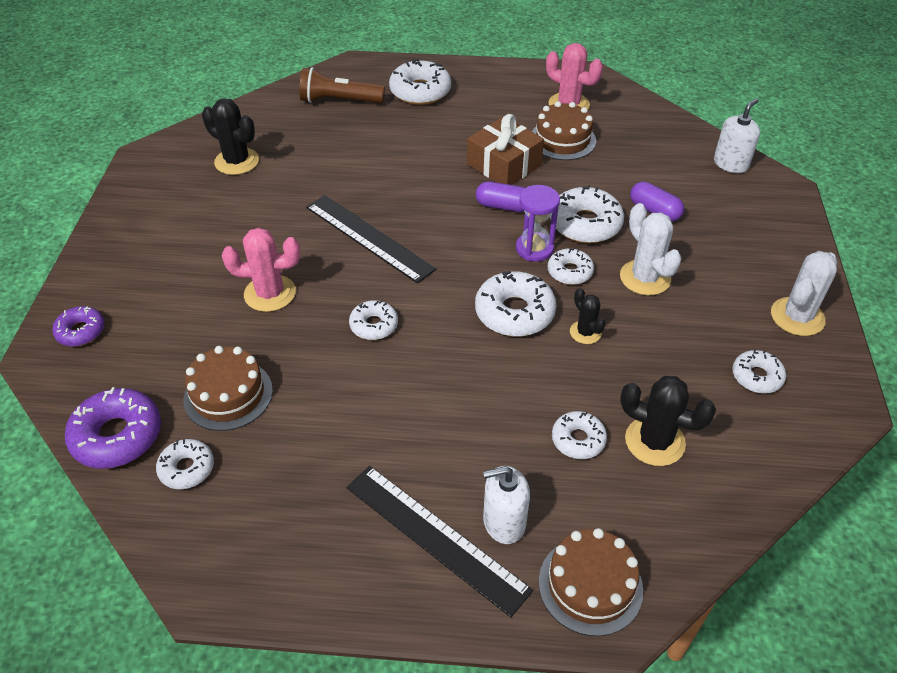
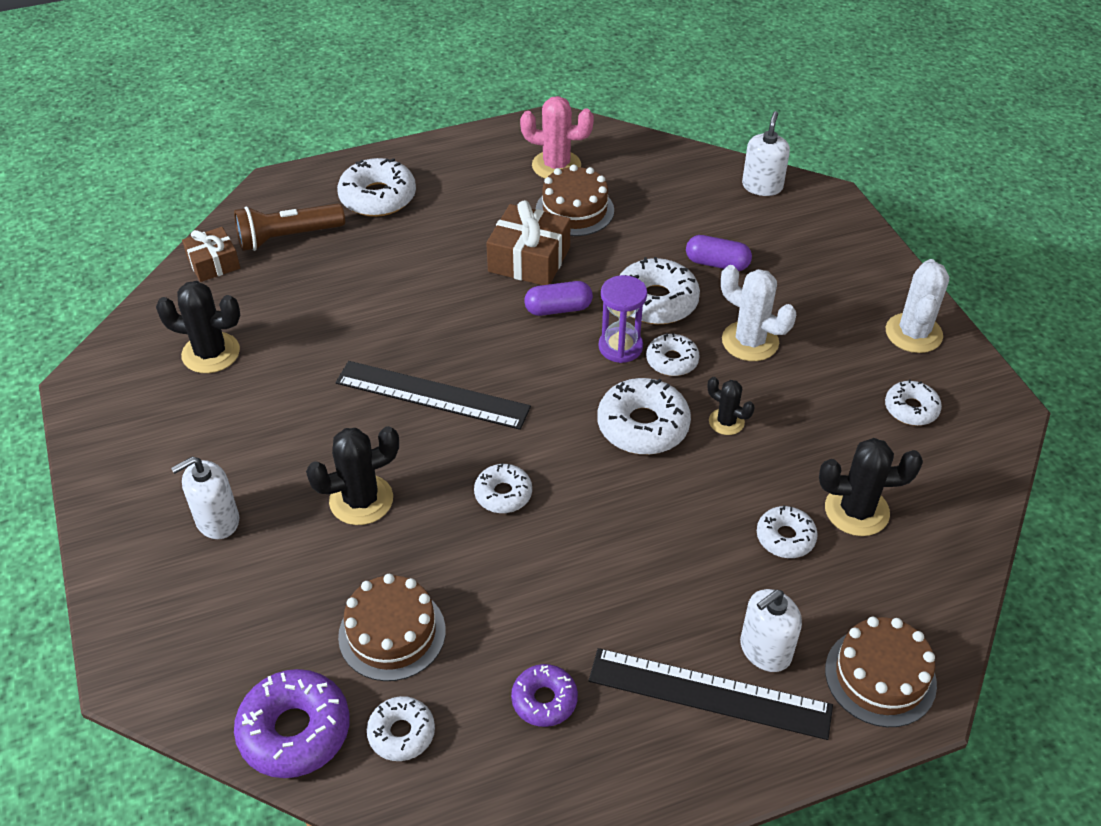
camera: 25 degrees left, 0 degrees up
purple donut [52,306,105,346] -> purple donut moved to [511,664,578,727]
pink cactus [222,228,300,312] -> black cactus [306,426,399,525]
none -> white soap dispenser [171,457,239,539]
none -> brown gift [182,227,240,282]

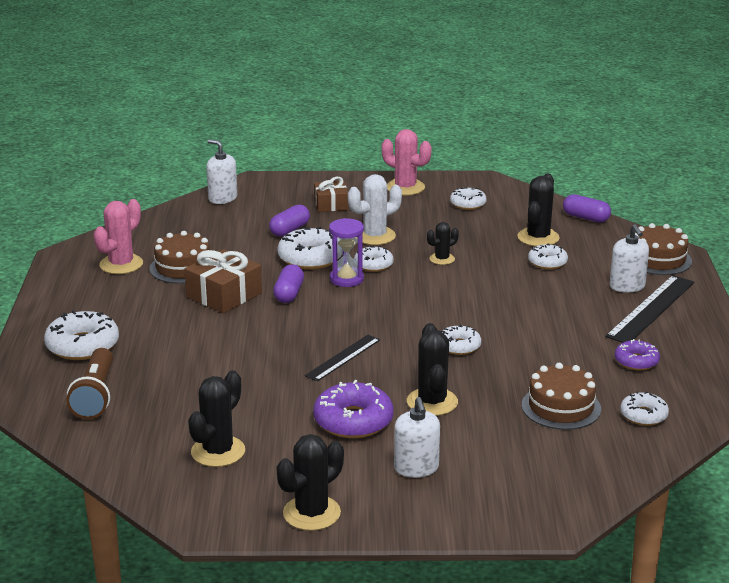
camera: 70 degrees left, 20 degrees down
brown gift [182,227,240,282] -> brown gift moved to [314,177,348,212]
purple donut [234,669,350,778] -> purple donut moved to [313,380,393,438]
black ruler [336,361,531,430] -> black ruler [305,335,380,381], size x0.62
white donut [598,378,691,455] -> none
white cactus [886,259,949,353] -> pink cactus [382,129,432,195]
none -> black cactus [276,434,344,531]
none -> purple capsule [563,194,611,223]

